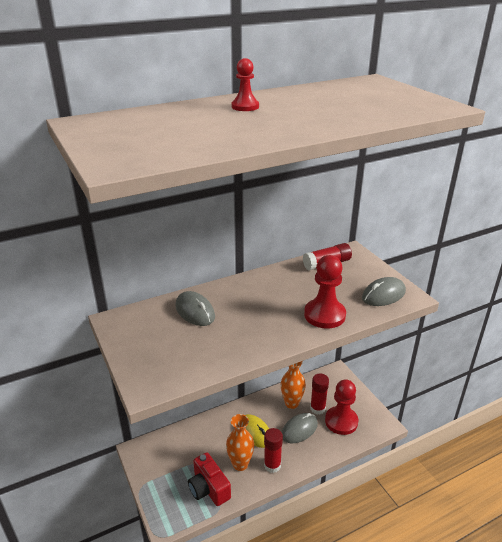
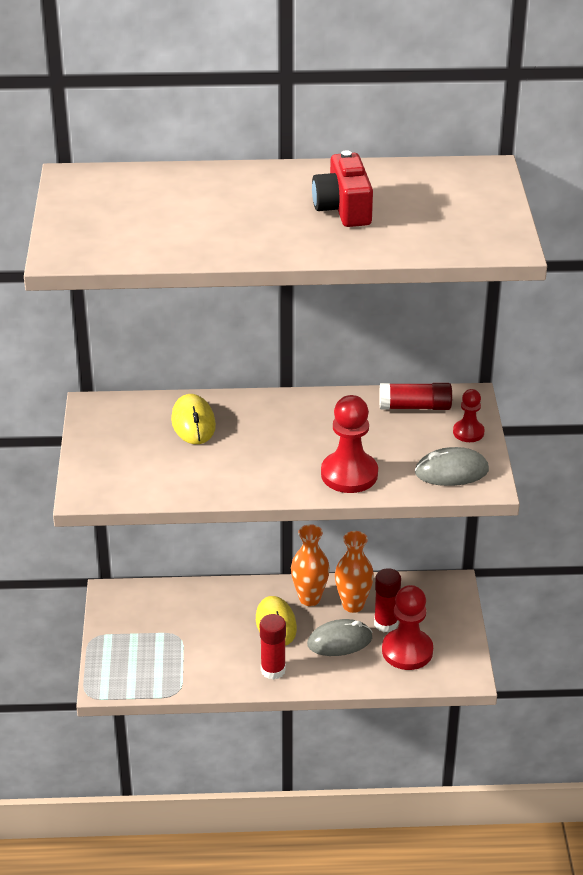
camera: 25 degrees right, 5 degrees up
grey mouse [175,291,215,326] -> yellow mouse [171,394,216,444]
red camera [188,452,231,506] -> red camera moved to [312,150,373,227]
orange vase [226,414,254,471] -> orange vase moved to [291,524,330,606]
red pawn [231,58,259,111] -> red pawn moved to [453,389,485,442]

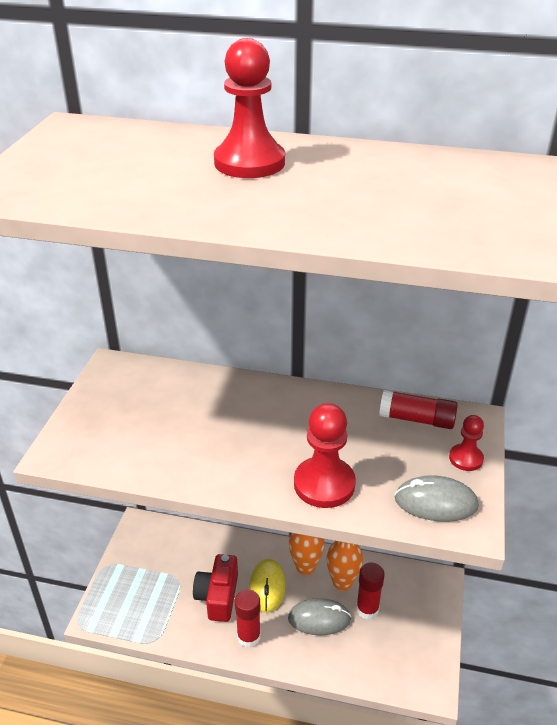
camera: 15 degrees right, 0 degrees up
yellow mouse [171,394,216,444] -> none
red camera [312,150,373,227] -> red camera moved to [193,554,238,622]
red pawn [382,585,433,670] -> red pawn moved to [214,38,285,178]

